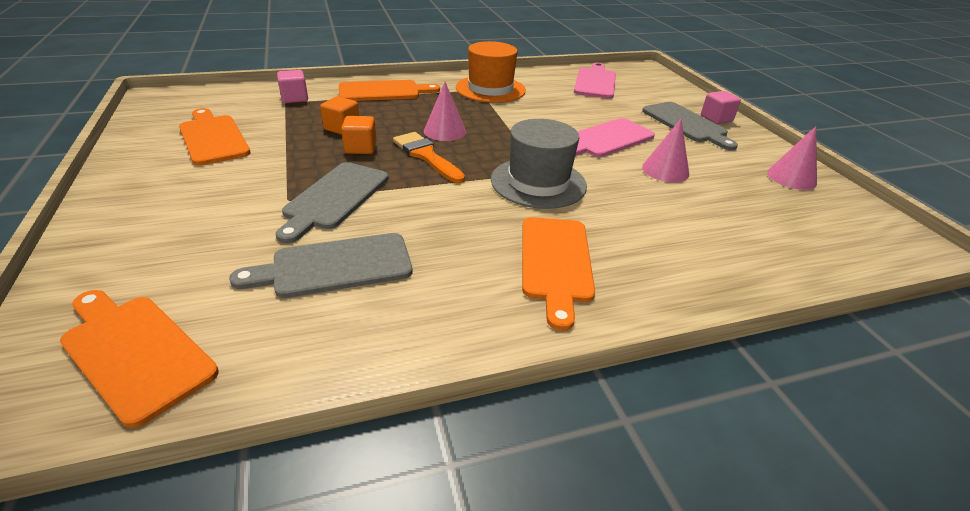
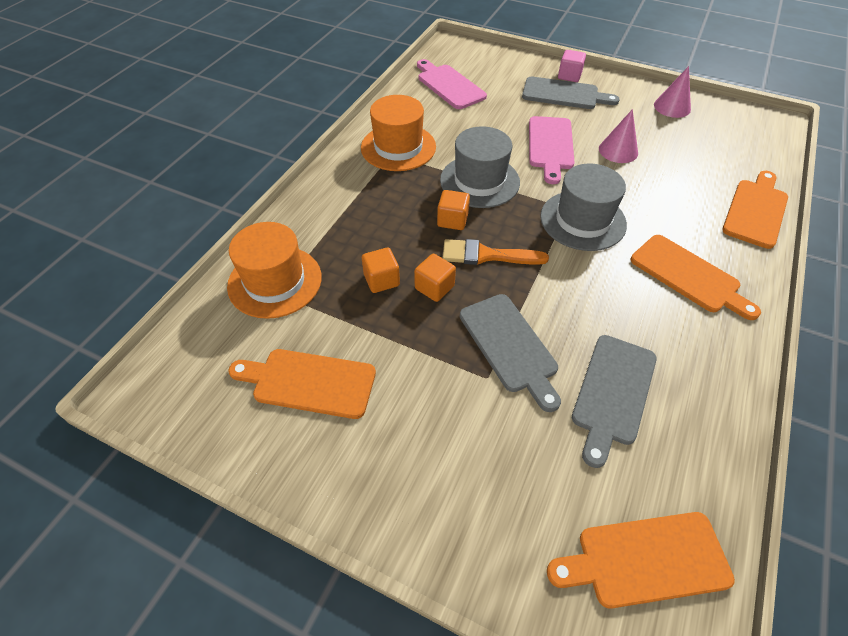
camera: 45 degrees left, 15 degrees up
pink cube [277,70,308,103] -> orange hat [227,222,322,319]
orange cutting board [339,80,440,101] -> orange cutting board moved to [722,171,788,249]
pink cone [424,82,466,141] -> orange cube [437,190,470,230]
none -> grey hat [440,126,520,208]

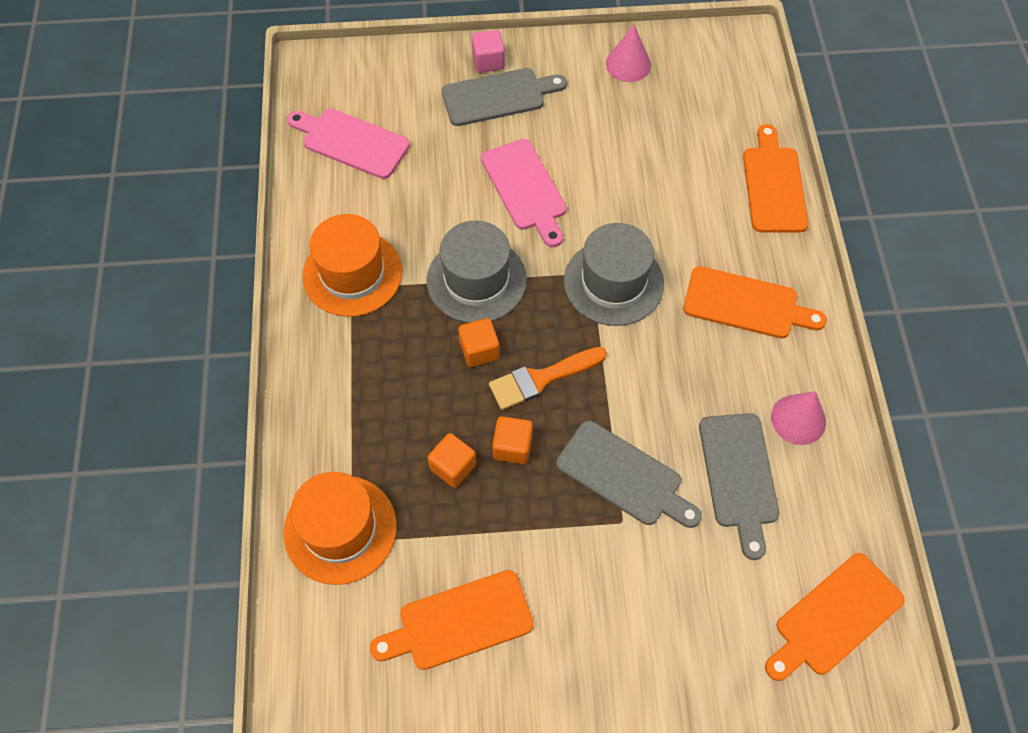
camera: 30 degrees left, 10 degrees up
pink cone [599,109,638,163] -> pink cone moved to [771,391,826,445]

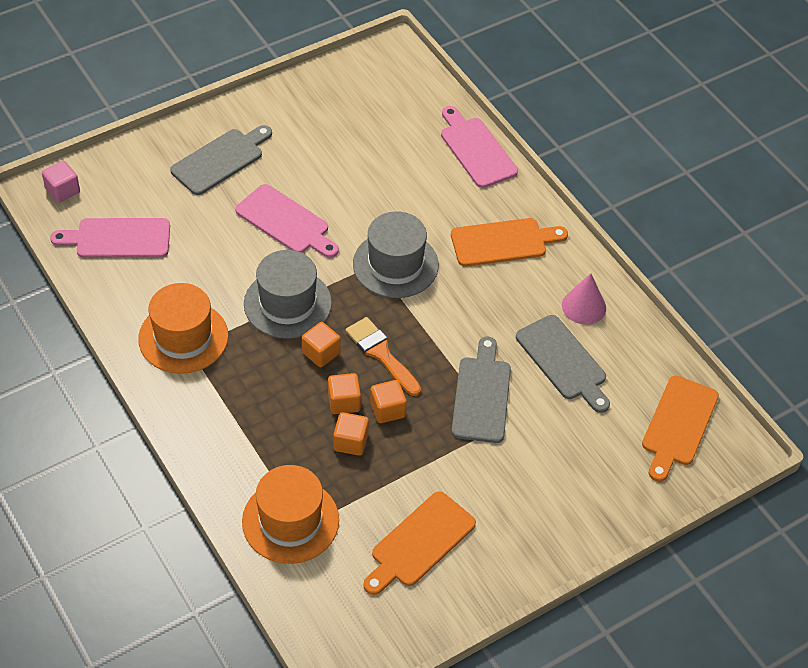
camera: 30 degrees left, 10 degrees down
pink cube [472,30,505,73] -> pink cube moved to [42,161,80,203]
orange brush [489,347,607,410] -> orange brush turned 105 degrees clockwise [346,317,421,396]
grey cutting board [556,421,702,528] -> grey cutting board turned 90 degrees counterclockwise [452,337,511,443]
pink cone [606,24,651,82] -> none
orange cutting board [743,124,808,233] -> pink cutting board [441,106,518,188]
none -> orange cube [328,373,361,414]

